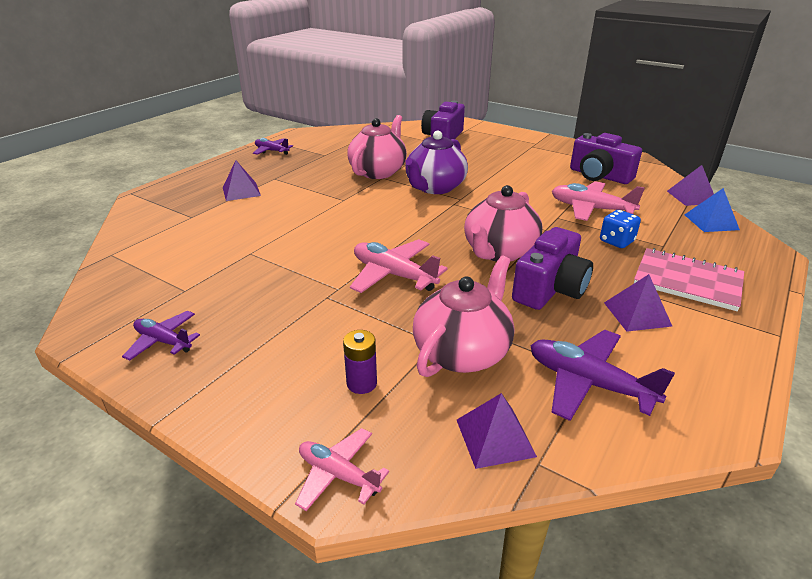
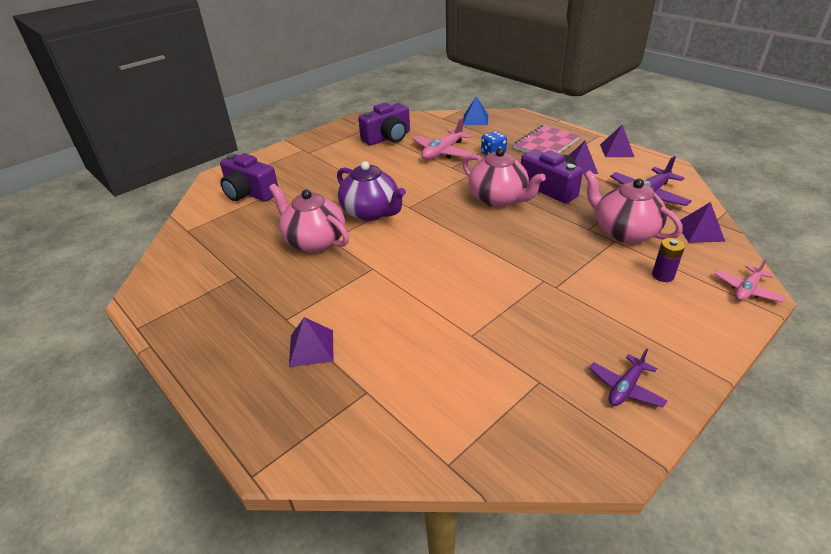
camera: 75 degrees left, 5 degrees up
purple plane [253,138,293,155] -> none
pink plane [350,239,448,293] -> none
purple pyramid [667,165,714,206] -> purple pyramid moved to [600,124,634,157]

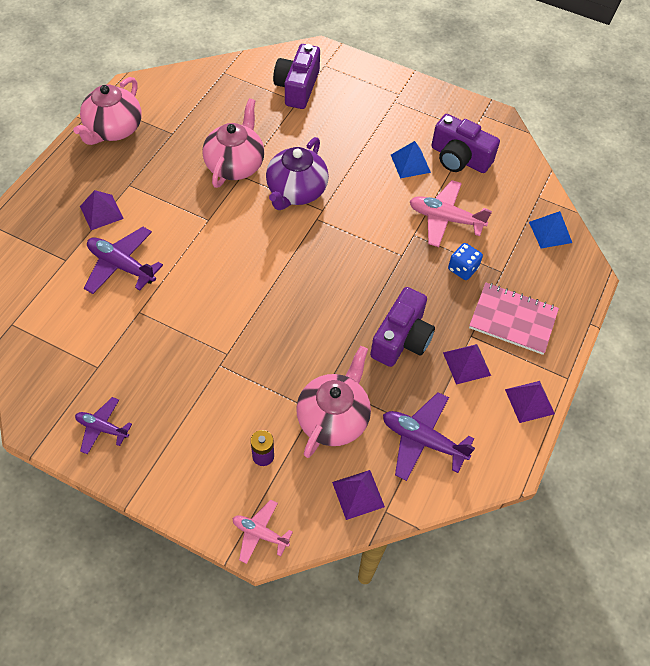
camera: 65 degrees right, 20 degrees up
pink teapot [463,148,546,207] -> pink teapot moved to [73,77,142,145]
none -> purple plane [84,227,163,294]
none -> blue pyramid [391,141,431,178]

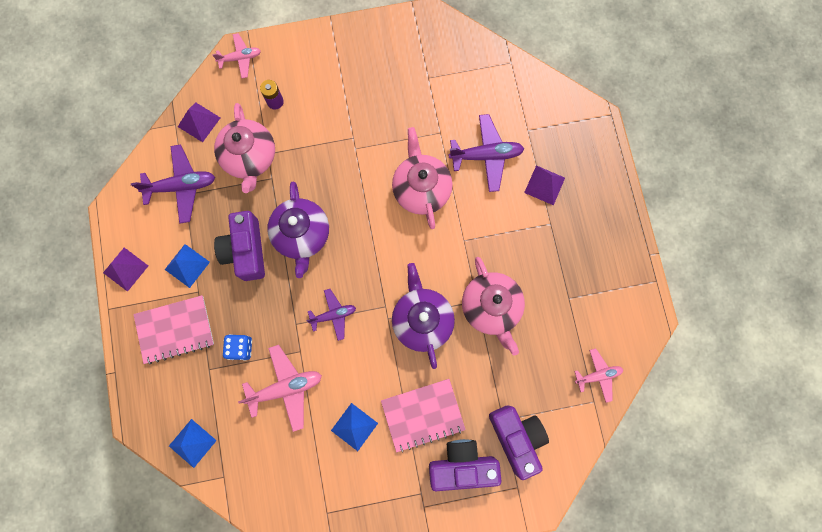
camera: 145 degrees right, 20 degrees up
pink teapot [73,77,142,145] -> pink teapot moved to [392,127,453,229]
purple plane [75,397,132,455] -> purple plane moved to [306,289,356,341]
purple camera [431,114,500,173] -> purple camera moved to [429,439,501,491]
purple pyramid [443,344,491,385] -> blue pyramid [165,244,210,288]
none -> purple teapot [267,182,329,278]
none -> pink notebook [381,379,466,453]
none -> pink plane [574,348,623,403]

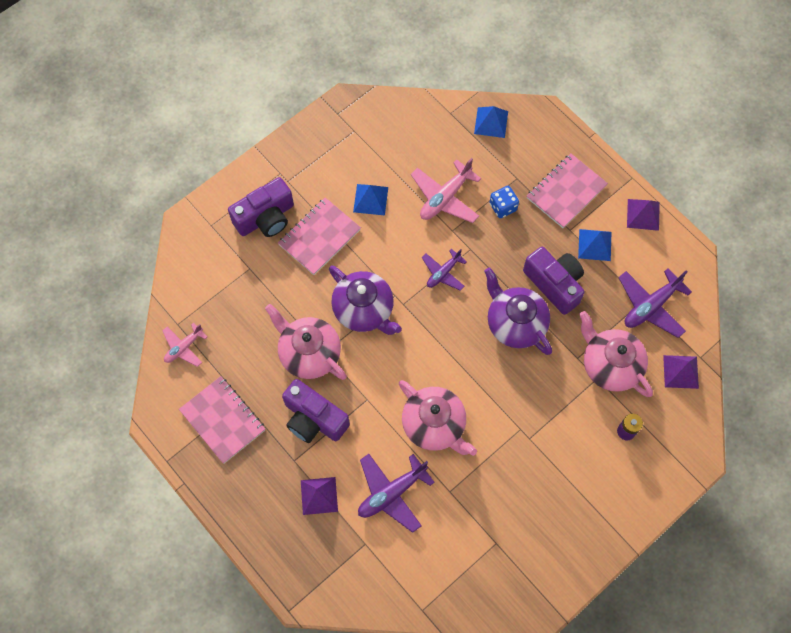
camera: 150 degrees right, 10 degrees down
pink plane [212,33,261,78] -> none
purple camera [489,405,549,480] -> purple camera moved to [282,379,350,443]
none -> pink notebook [179,376,265,464]

